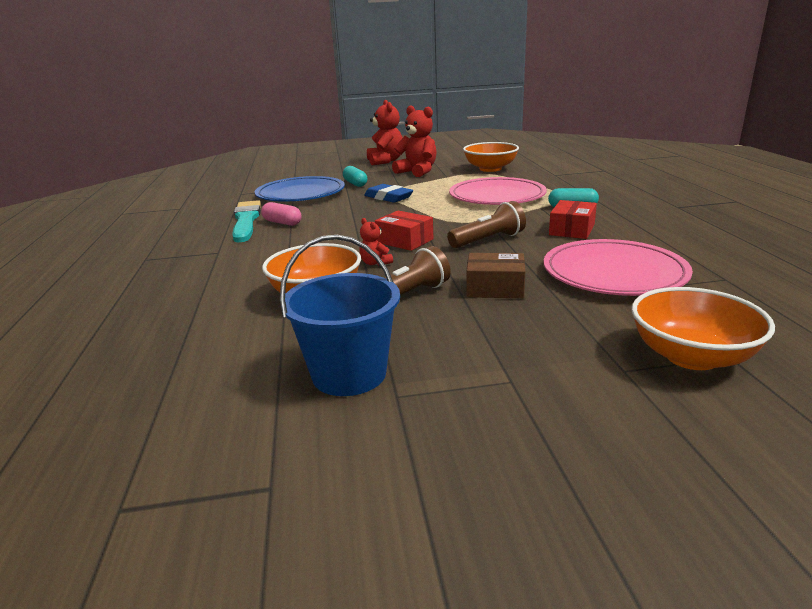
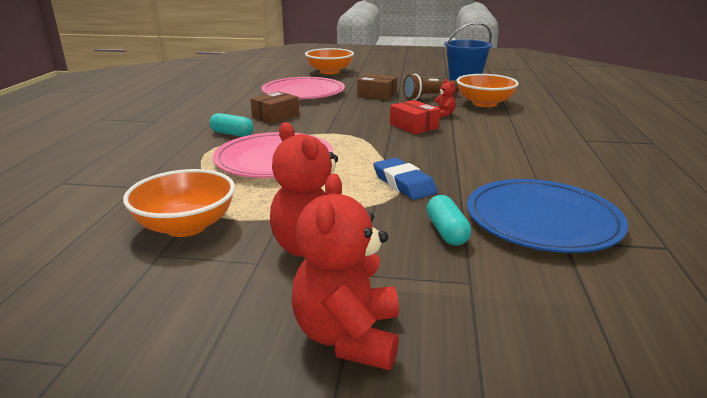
camera: 165 degrees left, 0 degrees up
turquoise brush [232,200,261,242] -> none
pink capsule [261,202,301,226] -> none
brown flashlight [447,201,526,248] -> none
red box [549,200,597,239] -> brown box [250,91,299,124]

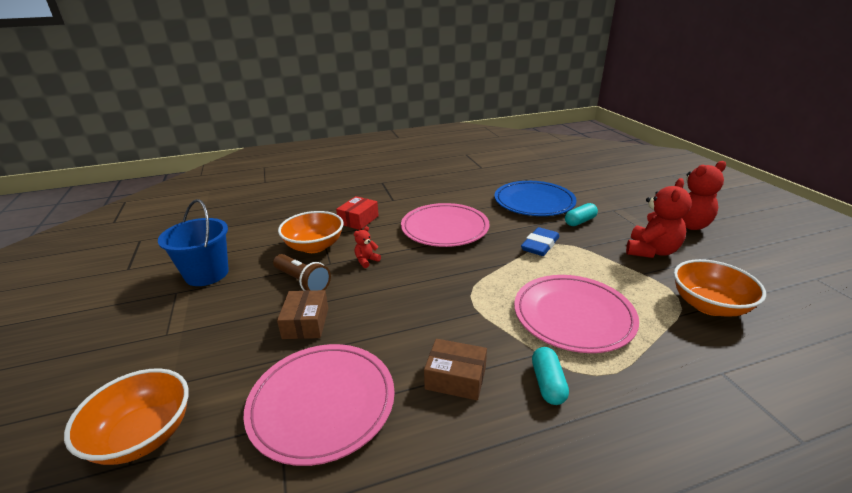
camera: 115 degrees left, 5 degrees up
red box [390,100,440,134] -> red box moved to [336,196,379,230]
none -> pink plate [401,203,490,247]

